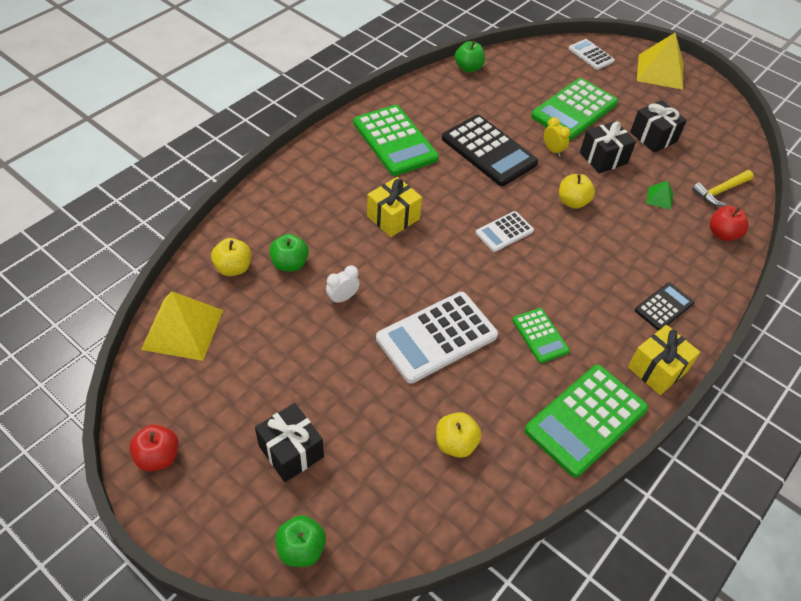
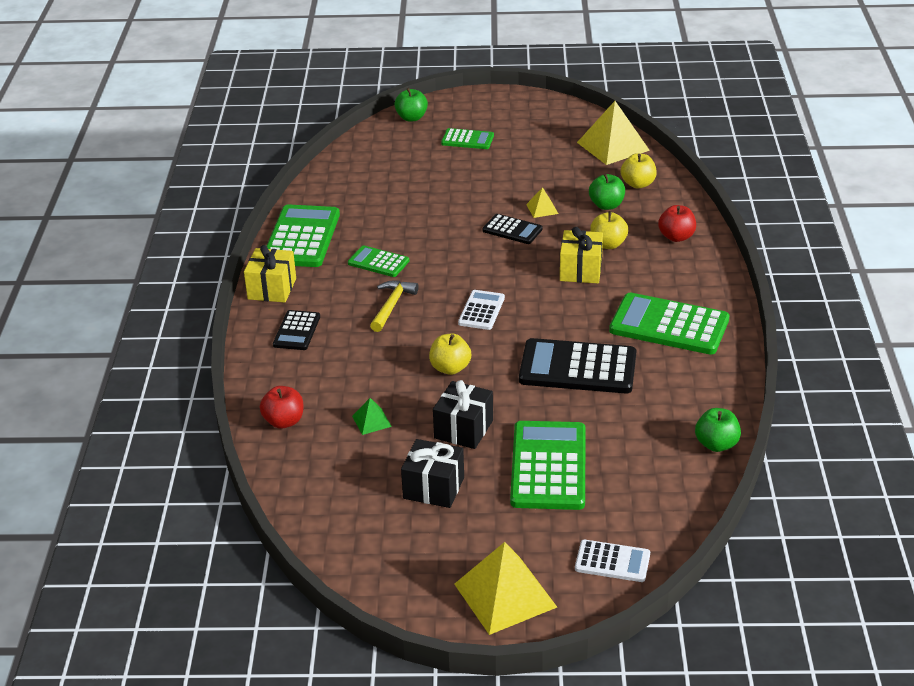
camera: 145 degrees right, 15 degrees down
red apple [129,424,179,472] -> red apple moved to [658,205,696,242]
black gift [255,403,324,482] -> green calculator [441,128,494,149]
white clock [326,265,360,304] -> yellow pyramid [526,187,558,218]
white calculator [376,292,498,384] -> none
yellow apple [436,412,482,458] -> yellow apple moved to [590,211,628,249]
yellow clock [544,117,571,157] -> none
yellow hammer [692,170,754,206] -> yellow hammer moved to [370,280,418,332]
none -> black calculator [482,214,543,244]

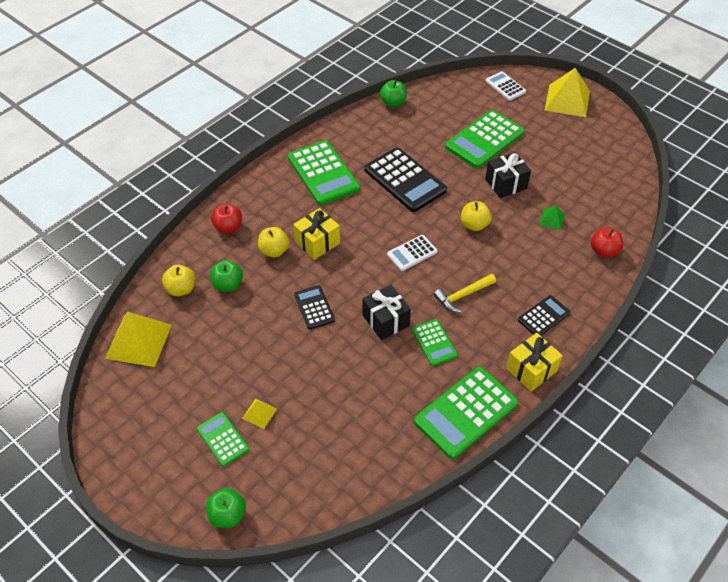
camera: 140 degrees left, 15 degrees up
black gift [401,439,464,508] -> black gift moved to [363,285,411,340]
yellow pyramid [526,187,558,218] -> yellow pyramid moved to [242,399,277,429]

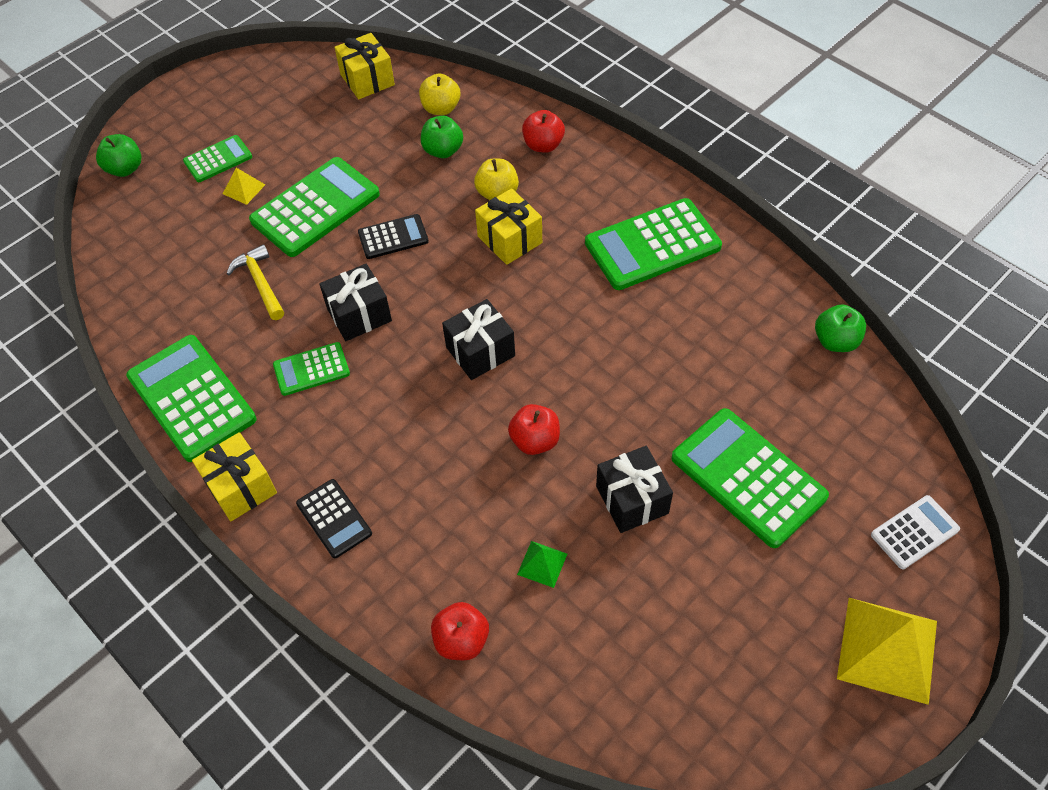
camera: 95 degrees right, 5 degrees up
yellow pyramid [105,311,172,367] -> yellow gift [334,33,395,99]
black calculator [364,147,447,212] -> none
white calculator [387,235,438,271] -> black gift [442,299,515,380]
yellow hammer [434,274,496,313] -> yellow hammer moved to [227,244,284,320]
yellow apple [461,201,492,231] -> red apple [508,404,560,455]
none -> green calculator [249,157,380,257]

